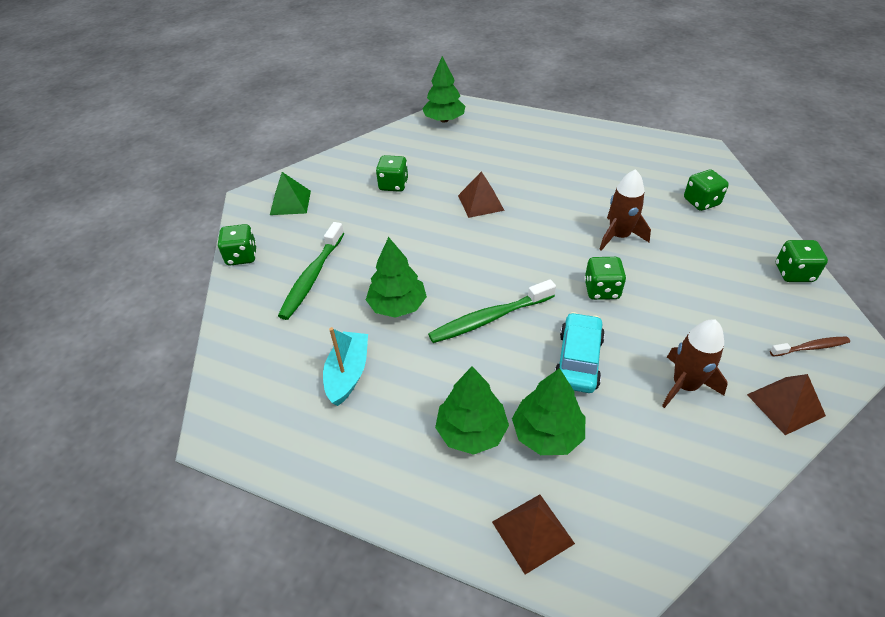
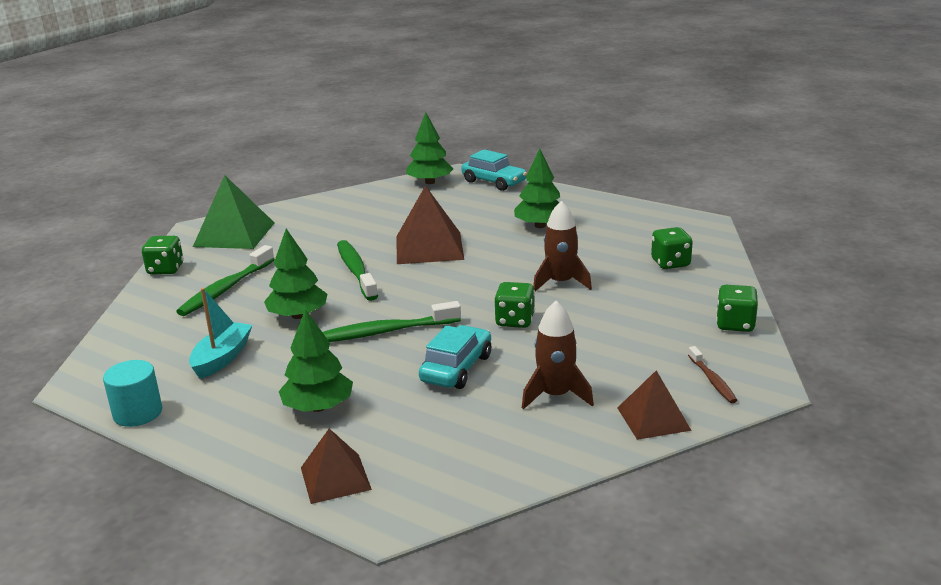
camera: 10 degrees right, 20 degrees down
green pyramid [270,172,311,215] -> green pyramid [193,175,274,249], size x1.61
green dice [376,155,408,192] -> none
brown pyramid [458,171,505,218] -> brown pyramid [396,185,464,264], size x1.61
green tree [512,368,585,455] -> green tree moved to [514,149,560,228]
brown toothbrush [770,336,850,357] -> brown toothbrush turned 75 degrees clockwise [688,346,738,403]
none -> turquoise cylinder [103,360,162,427]
none -> green toothbrush [337,240,378,301]
none -> turquoise car [461,149,527,191]

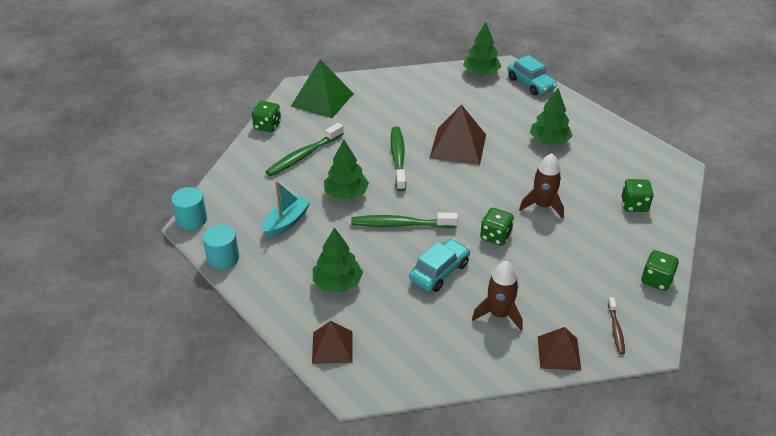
camera: 15 degrees right, 15 degrees up
none -> turquoise cylinder [171,187,207,230]

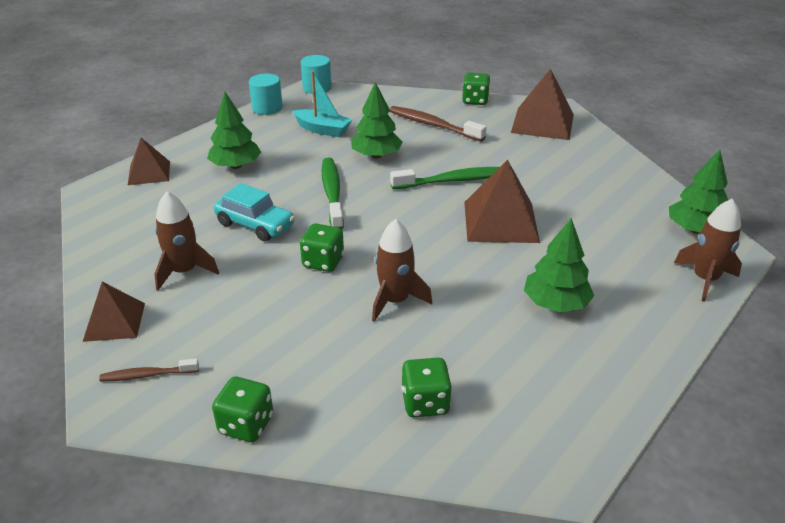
camera: 80 degrees right, 5 degrees down
green toothbrush [266,123,344,176] -> brown toothbrush [390,106,487,142]
green pyramid [291,60,354,118] -> brown pyramid [511,69,574,140]
turquoise car [507,55,557,95] -> brown rocket [674,199,742,302]

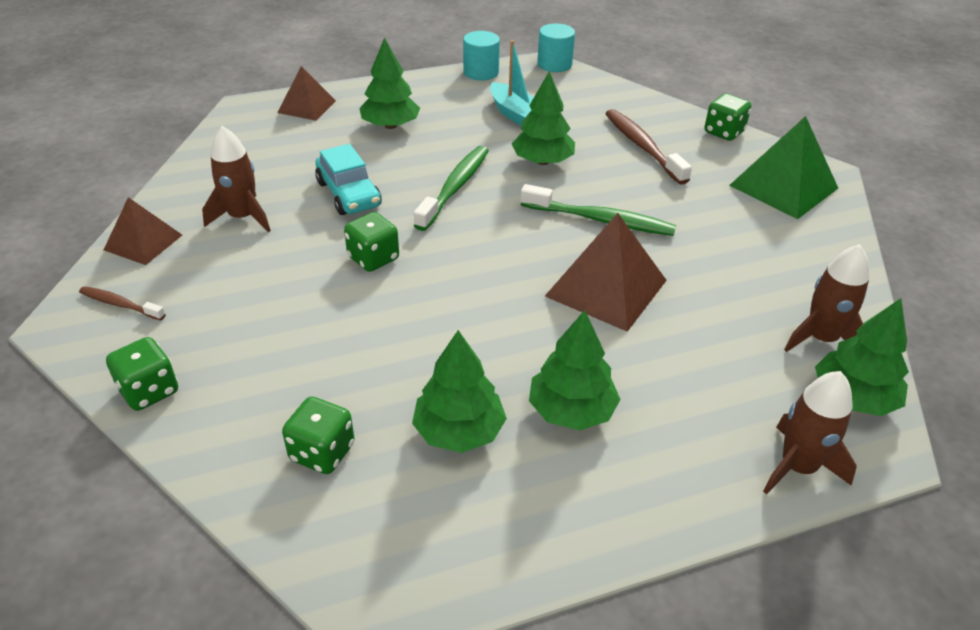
camera: 30 degrees right, 5 degrees up
brown rocket [372,219,432,322] -> brown rocket moved to [784,244,869,352]
brown pyramid [511,69,574,140] -> green pyramid [729,116,838,219]
none -> green tree [412,330,507,453]

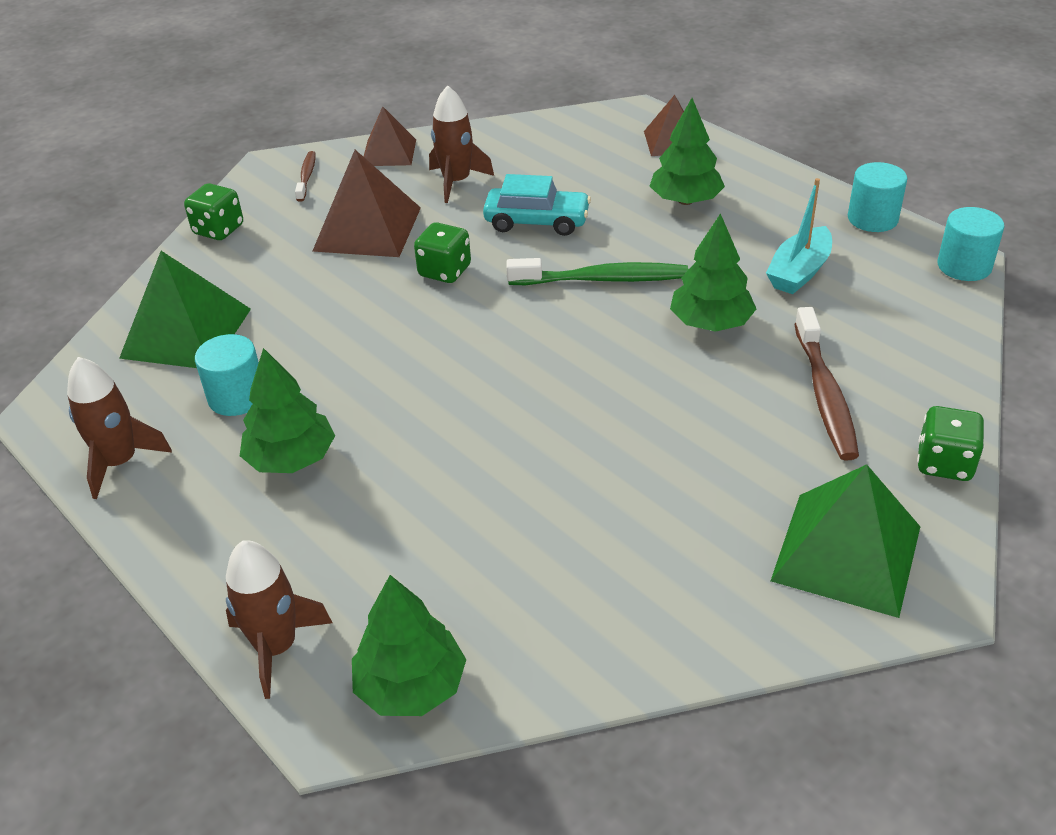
camera: 70 degrees right, 0 degrees up
green dice [282,397,355,474] -> green pyramid [119,251,251,368]
turquoise car [315,144,382,215] -> turquoise car turned 120 degrees counterclockwise [483,174,591,236]
green tree [412,330,507,453] -> turquoise cylinder [195,334,259,416]
green toothbrush [521,184,676,236] -> none
brown pyramid [545,213,667,332] -> brown pyramid moved to [312,150,421,257]
brown toothbrush [605,109,692,185] -> brown toothbrush turned 135 degrees clockwise [794,307,859,461]
brown rocket [784,244,869,352] -> brown rocket moved to [67,357,172,499]

